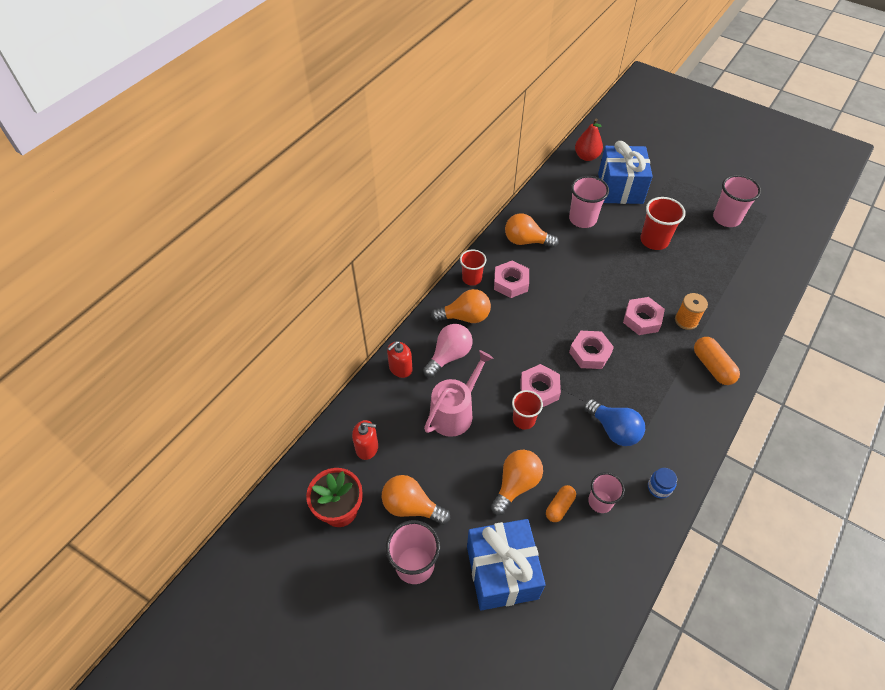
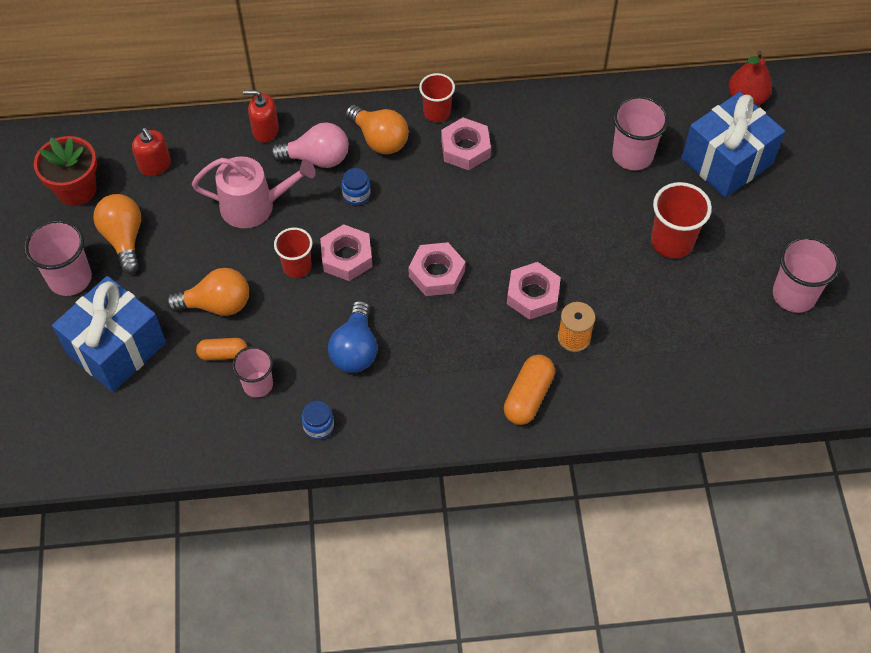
camera: 50 degrees right, 5 degrees up
orange light bulb [505,213,559,248] -> none
none -> blue jar [342,168,370,205]

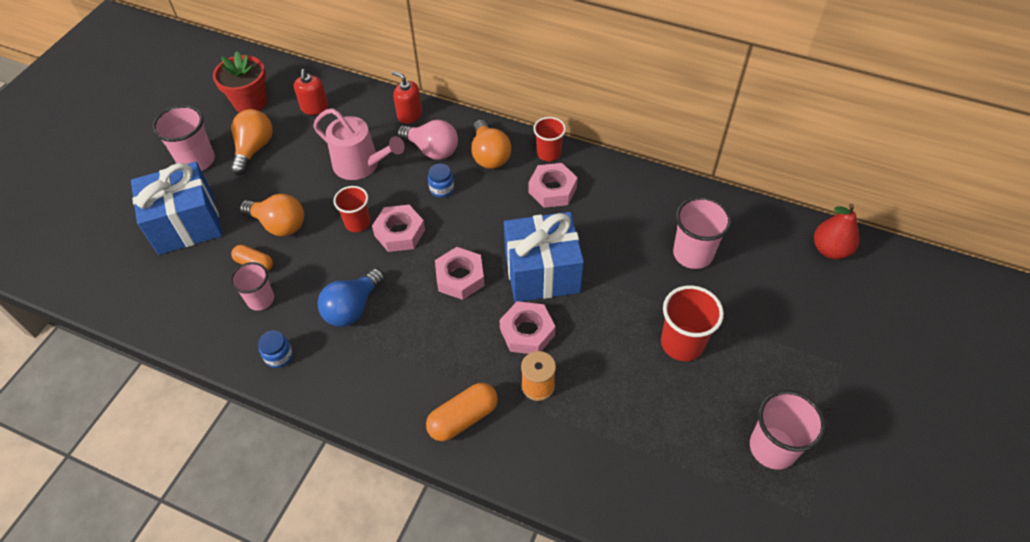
camera: 30 degrees right, 5 degrees down
blue gift [682,92,785,198] -> blue gift moved to [504,212,584,302]

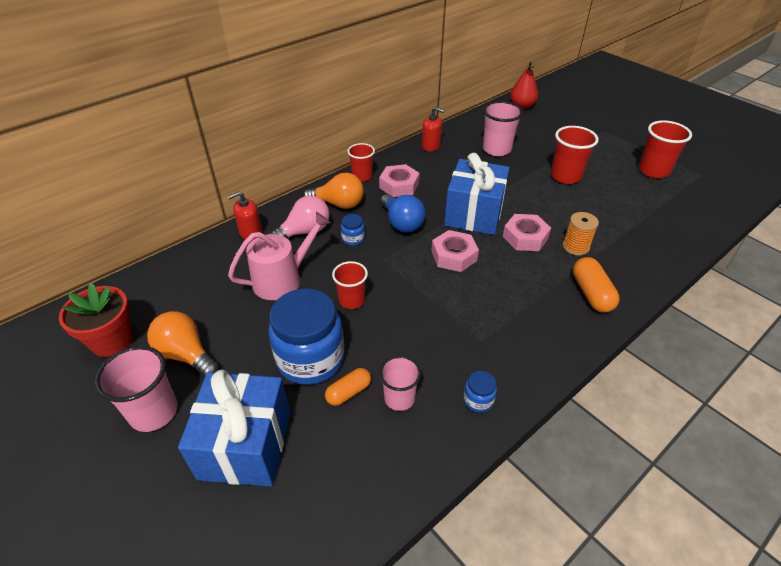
camera: 65 degrees left, 10 degrees down
orange light bulb [240,194,304,236] -> blue jar [269,288,344,385]
red soap dispenser [294,69,328,115] -> red soap dispenser moved to [422,107,445,152]
blue light bulb [318,269,385,327] -> blue light bulb moved to [380,194,426,232]
pink nut [372,205,425,252] -> none
pink cup [750,390,826,470] -> red cup [639,120,692,178]

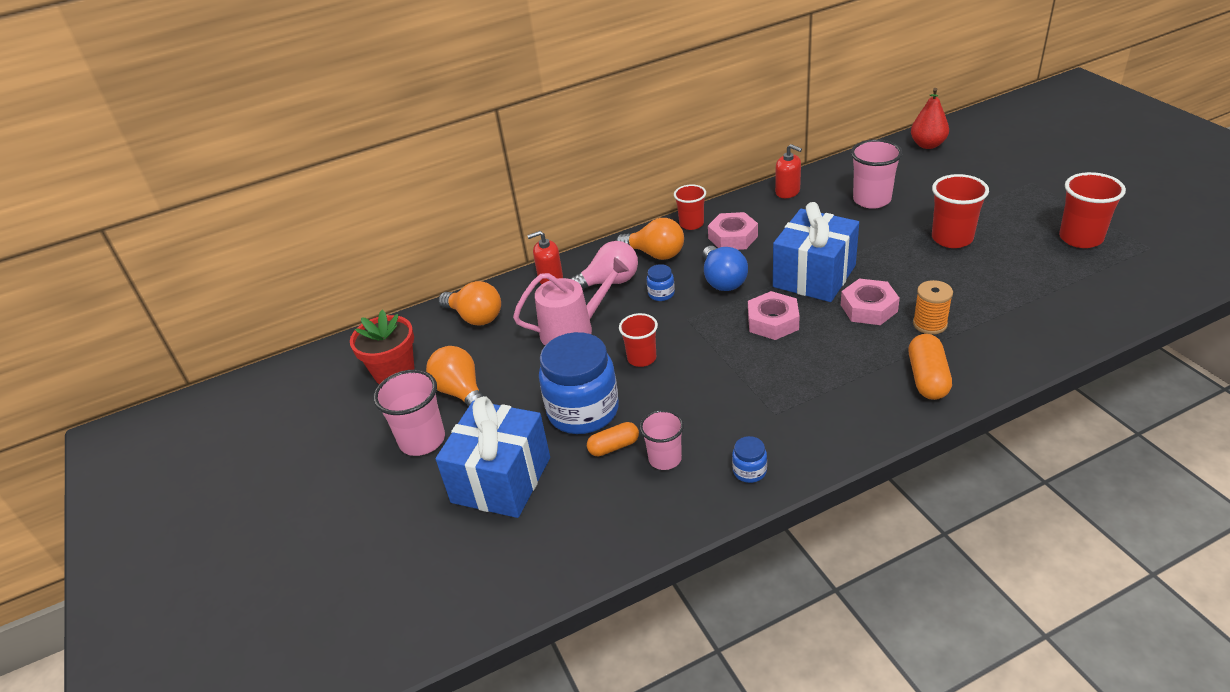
camera: 20 degrees right, 5 degrees down
none -> orange light bulb [439,281,501,325]

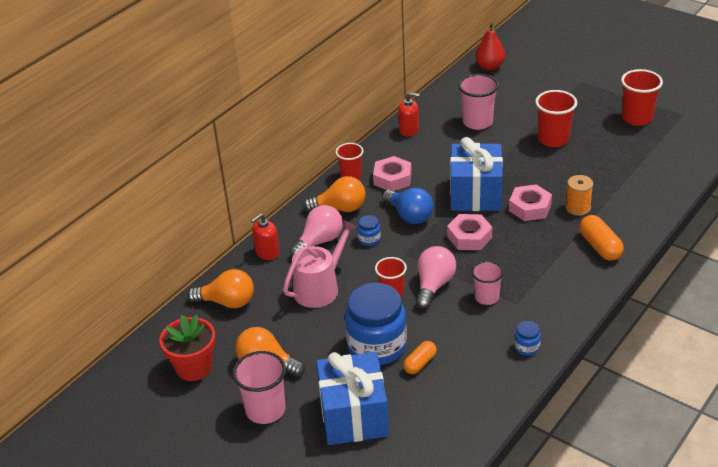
camera: 30 degrees left, 0 degrees up
pink cup [640,410,684,470] -> pink cup moved to [471,261,504,305]
none -> pink light bulb [416,246,456,309]

